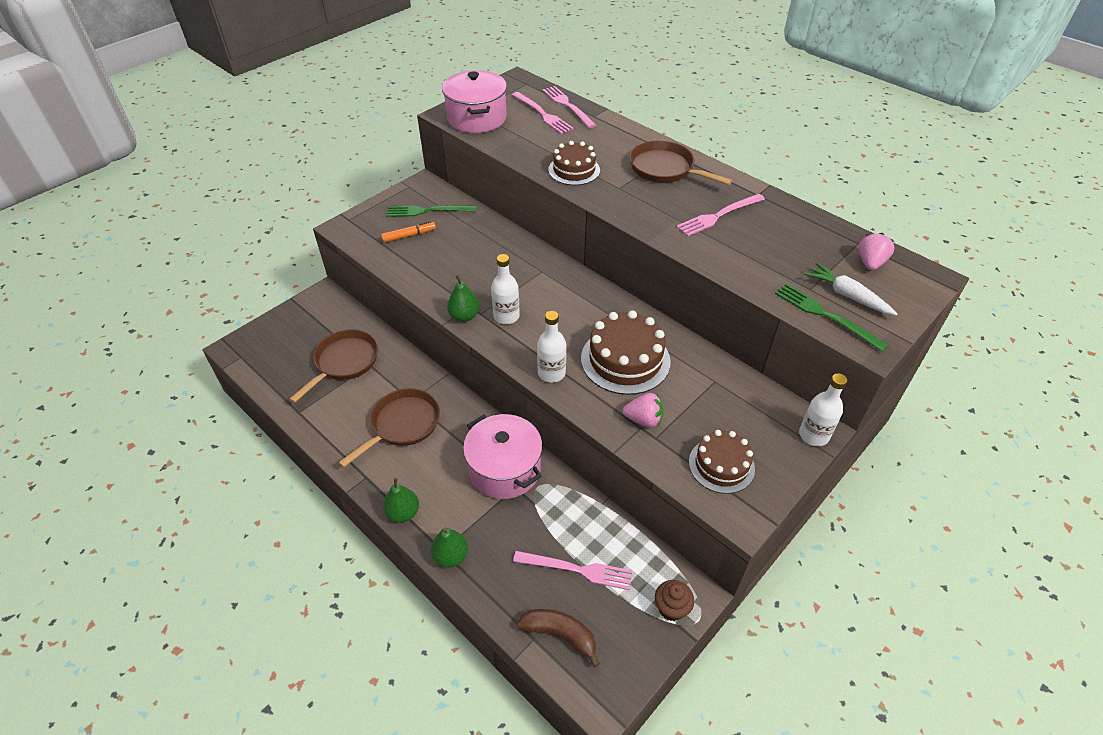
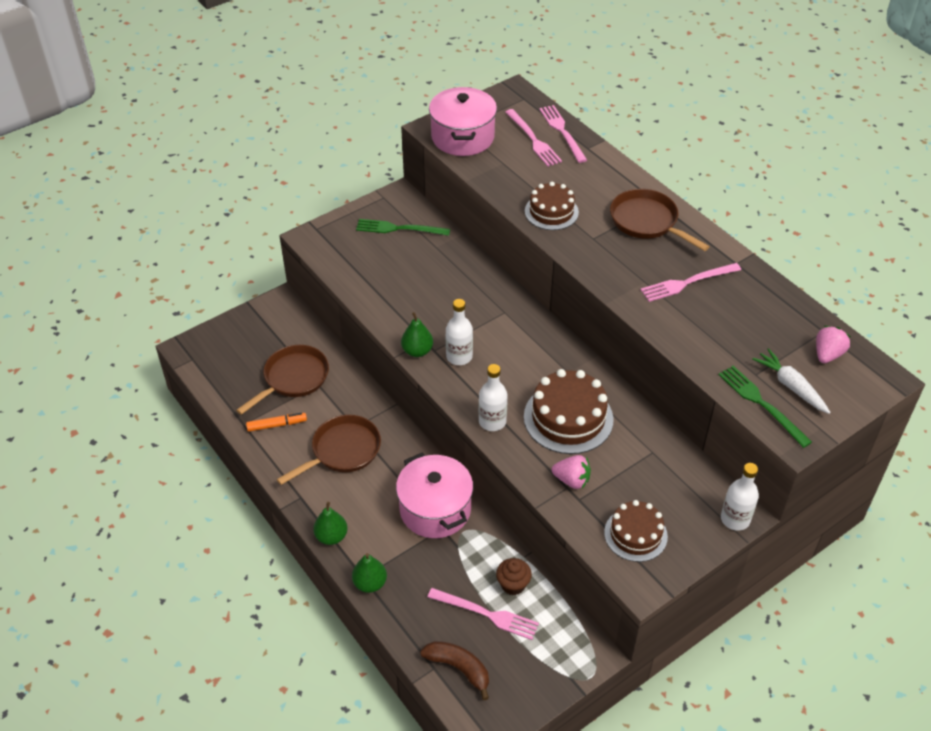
camera: 10 degrees right, 0 degrees up
orange marker [381,221,436,243] -> orange marker moved to [246,413,307,432]
brown cupcake [655,580,694,621] -> brown cupcake moved to [496,558,532,595]

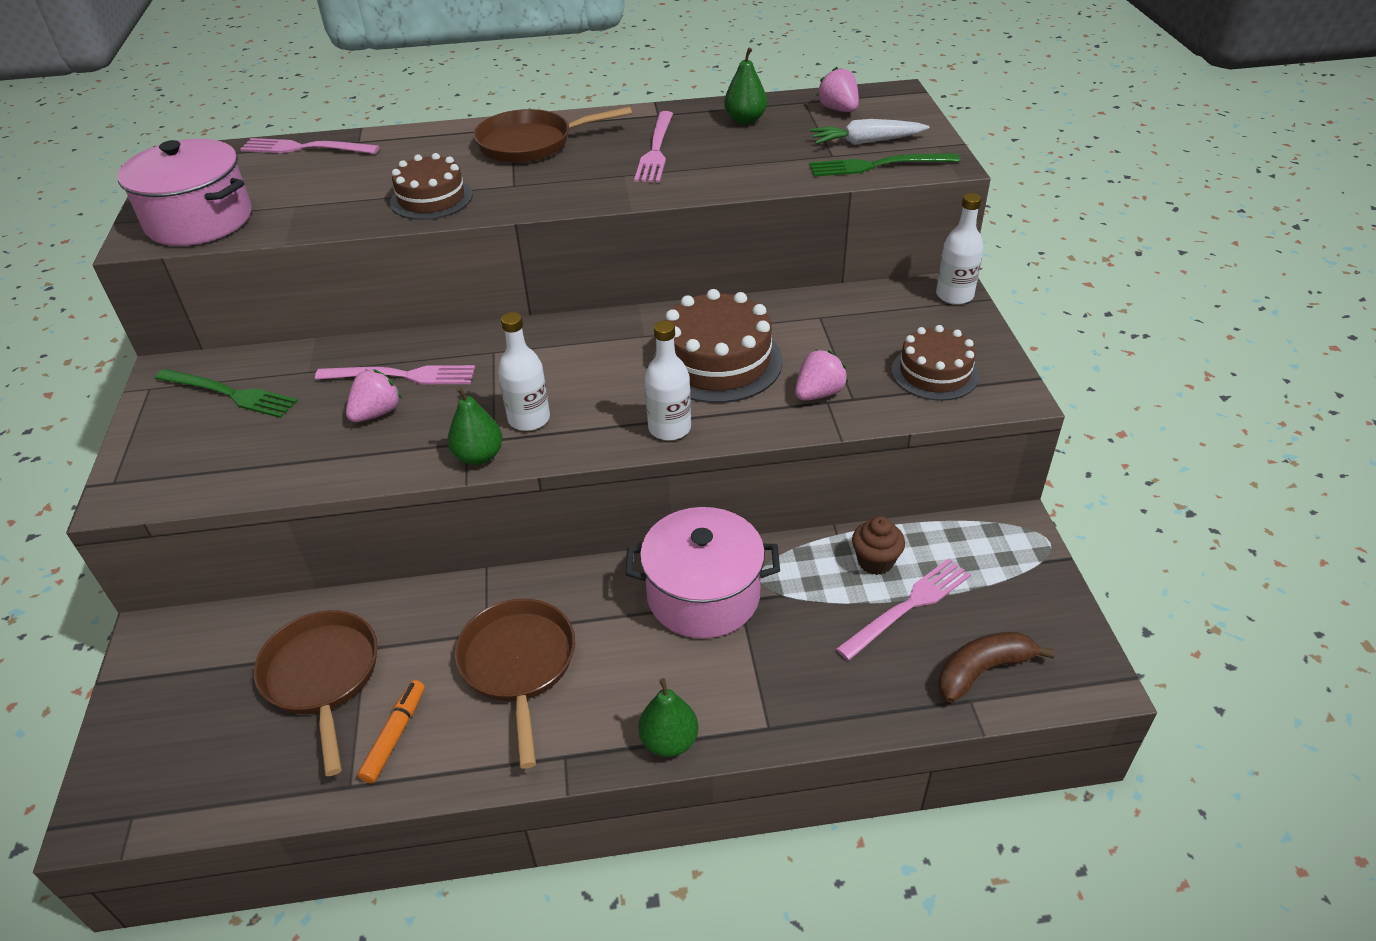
camera: 60 degrees left, 5 degrees down
green pear [352,553,387,593] -> green pear moved to [724,48,767,124]
green fork [356,219,450,236] -> green fork turned 105 degrees counterclockwise [155,369,298,418]
pink fork [505,109,562,167] -> pink fork moved to [315,365,475,385]
none -> pink strawberry [346,369,402,422]

